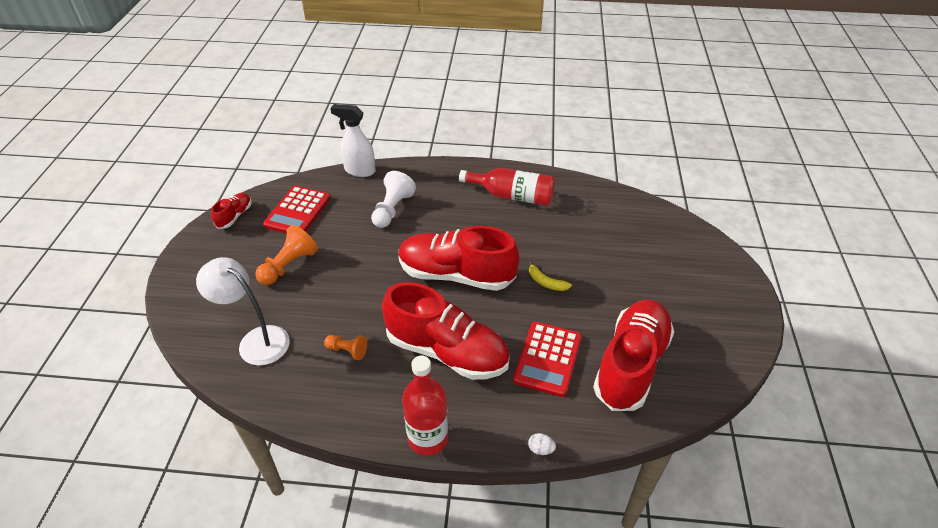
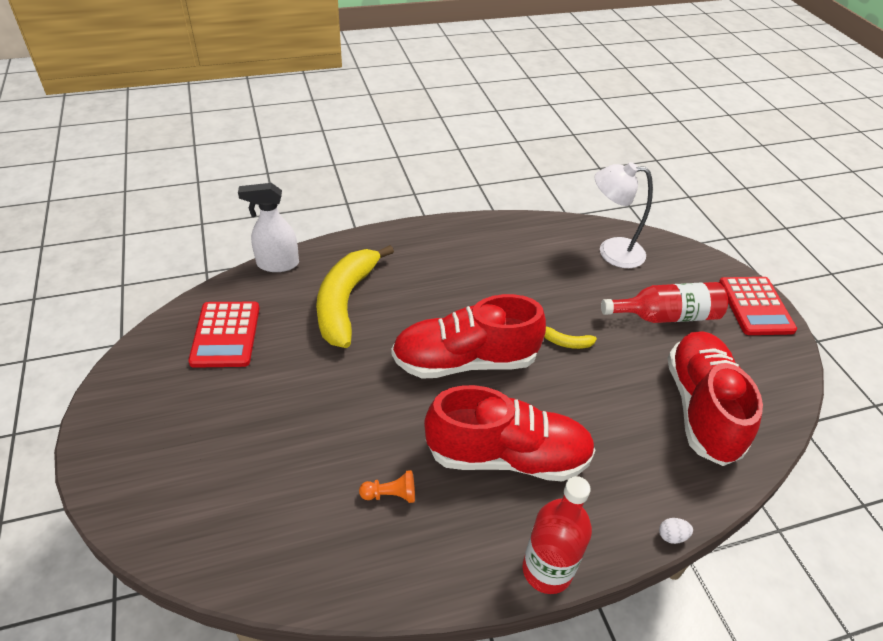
camera: 25 degrees left, 0 degrees up
white lamp [196,257,290,366] -> white lamp moved to [594,162,653,268]
red shoe [211,193,252,229] -> none
orange pawn [255,225,318,285] -> none
white pawn [371,171,416,228] -> yellow banana [316,245,394,348]
red bottle [459,168,555,206] -> red bottle moved to [601,282,728,323]
red calculator [513,322,582,397] -> red calculator moved to [719,277,797,335]

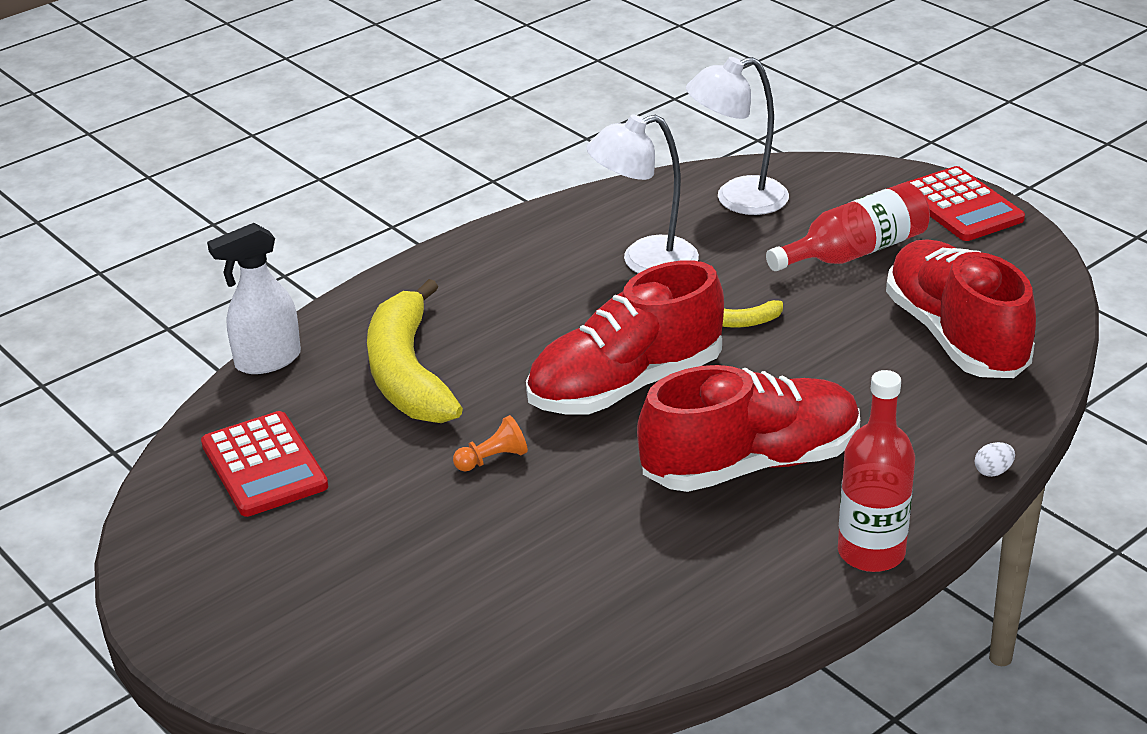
camera: 20 degrees left, 10 degrees down
orange pawn [359,470,415,503] -> orange pawn moved to [453,415,528,471]
none -> white lamp [586,115,699,273]

